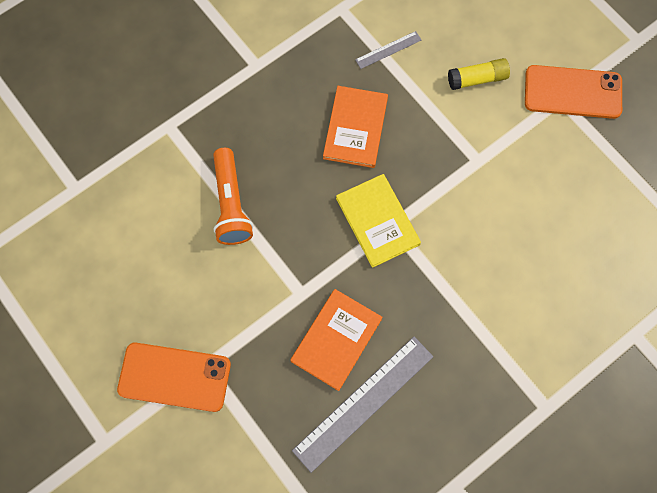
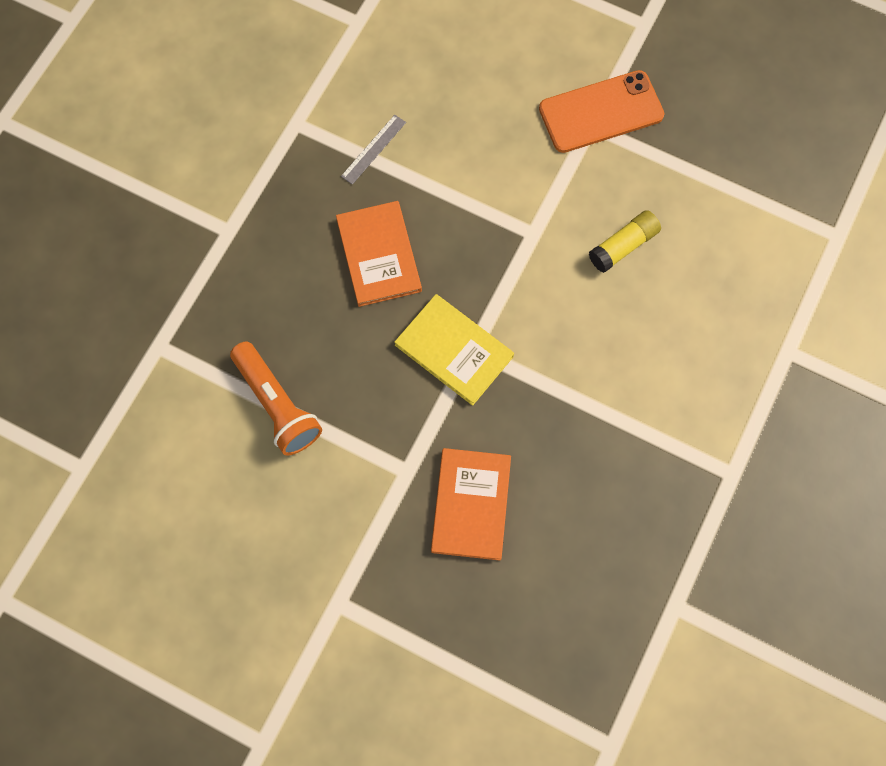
camera: 25 degrees left, 0 degrees up
orange phone [117,343,231,412] -> none
grey ruler [292,337,434,473] -> none
yellow glue stick [448,58,510,90] -> yellow glue stick moved to [589,210,661,273]

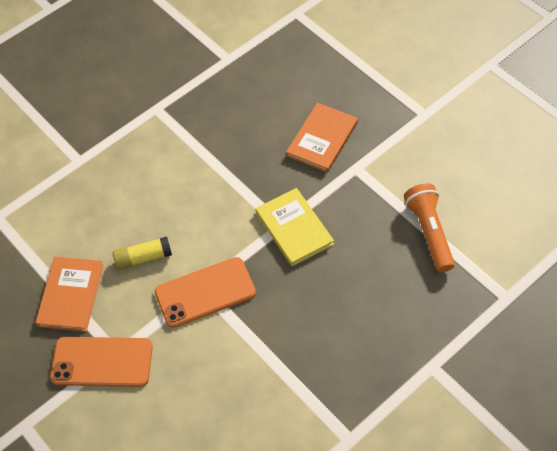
camera: 155 degrees left, 15 degrees down
orange book [336,201,422,307] -> orange book moved to [35,257,103,332]
grey ruler [341,115,406,185] -> none
none -> orange phone [155,257,256,328]

